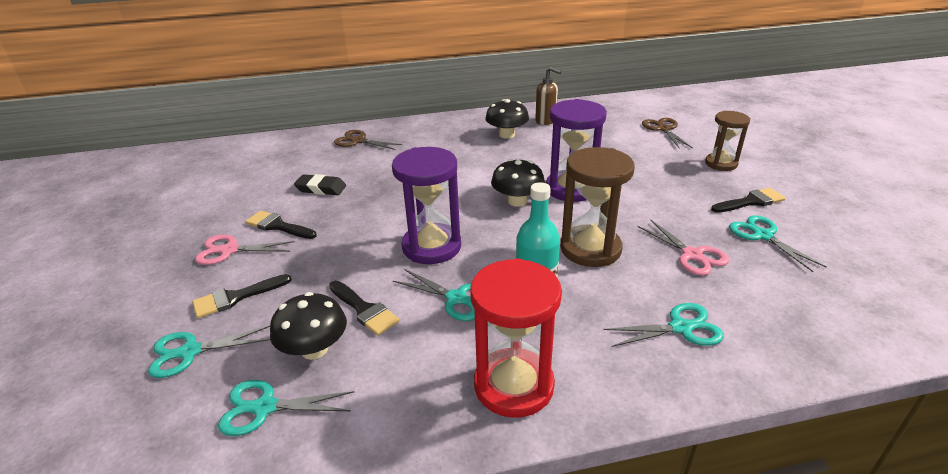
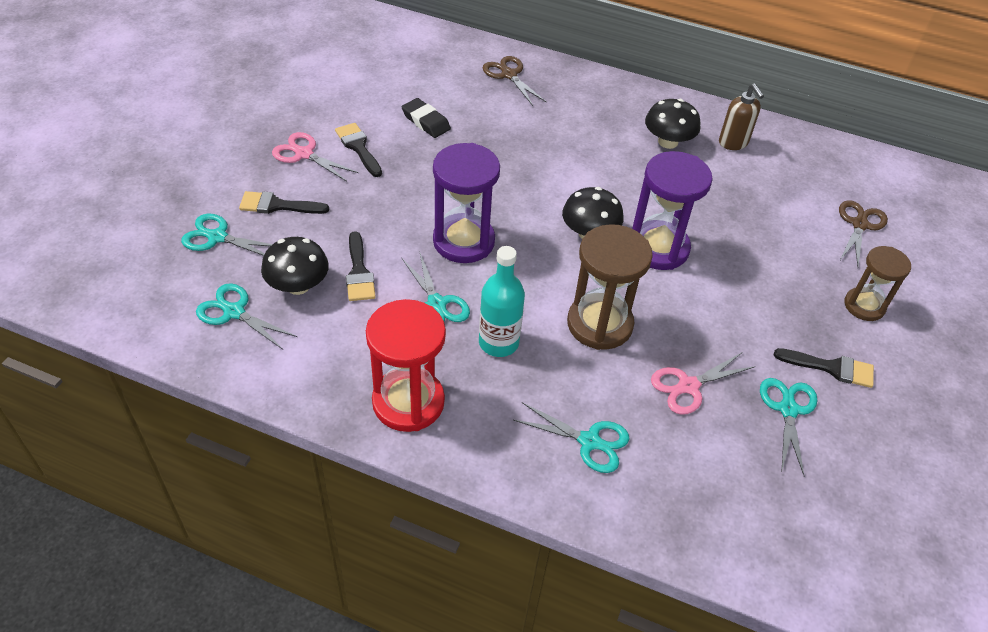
camera: 30 degrees right, 15 degrees up
pink scissors [637,219,730,276] -> pink scissors turned 60 degrees clockwise [651,353,756,415]

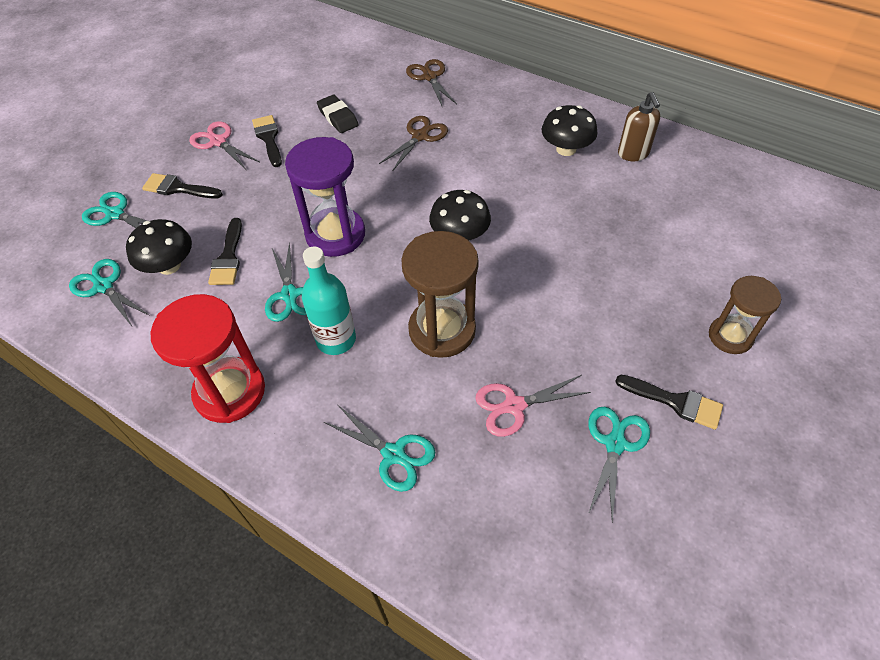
camera: 15 degrees right, 5 degrees up
purple hourglass [632,151,713,270] -> none
brown scissors [839,200,888,266] -> brown scissors moved to [379,116,448,170]

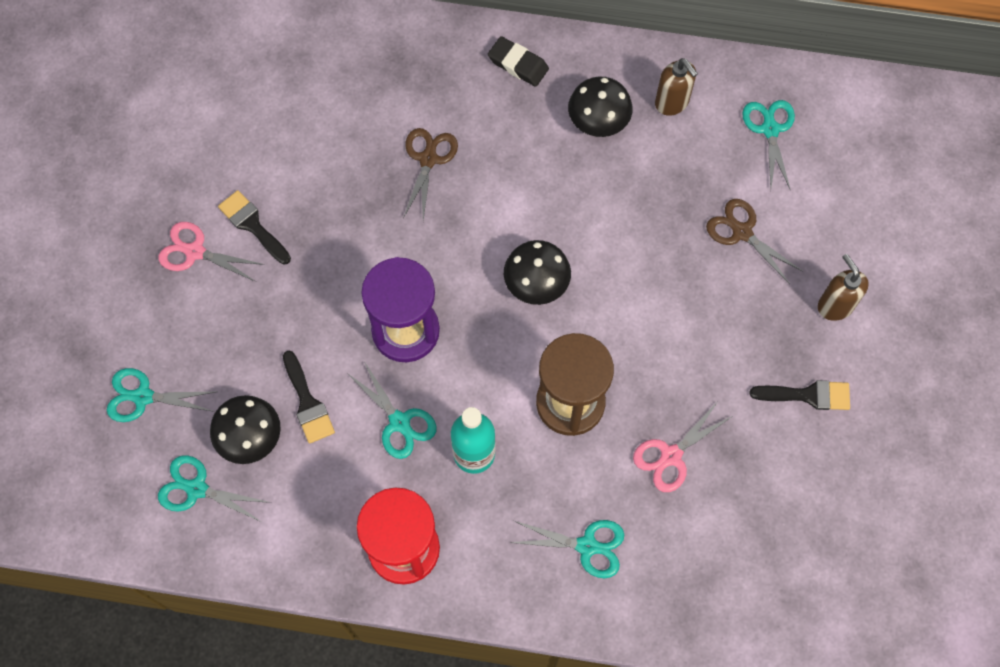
camera: 25 degrees left, 15 degrees up
black brush [142,173,223,199] -> none
black eraser [317,95,359,133] -> black eraser moved to [488,36,549,87]
brown scissors [406,59,457,108] -> brown scissors moved to [706,199,803,284]
turquoise scissors [588,407,650,523] -> turquoise scissors moved to [742,100,795,191]
brown hourglass [709,276,781,354] -> brown soap dispenser [818,254,869,321]

